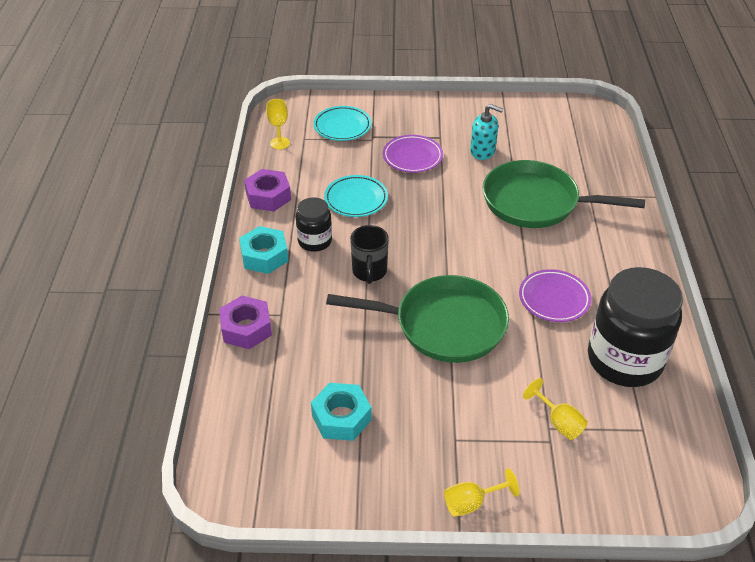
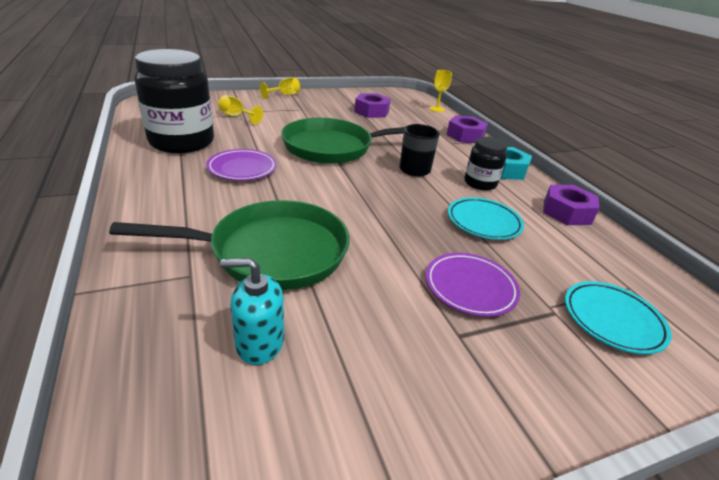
camera: 155 degrees right, 10 degrees down
yellow goblet [266,99,290,150] -> yellow goblet moved to [429,70,452,112]
turquoise nut [311,383,372,441] -> purple nut [354,93,391,118]
turquoise soap dispenser [470,104,503,160] -> turquoise soap dispenser moved to [220,258,284,365]

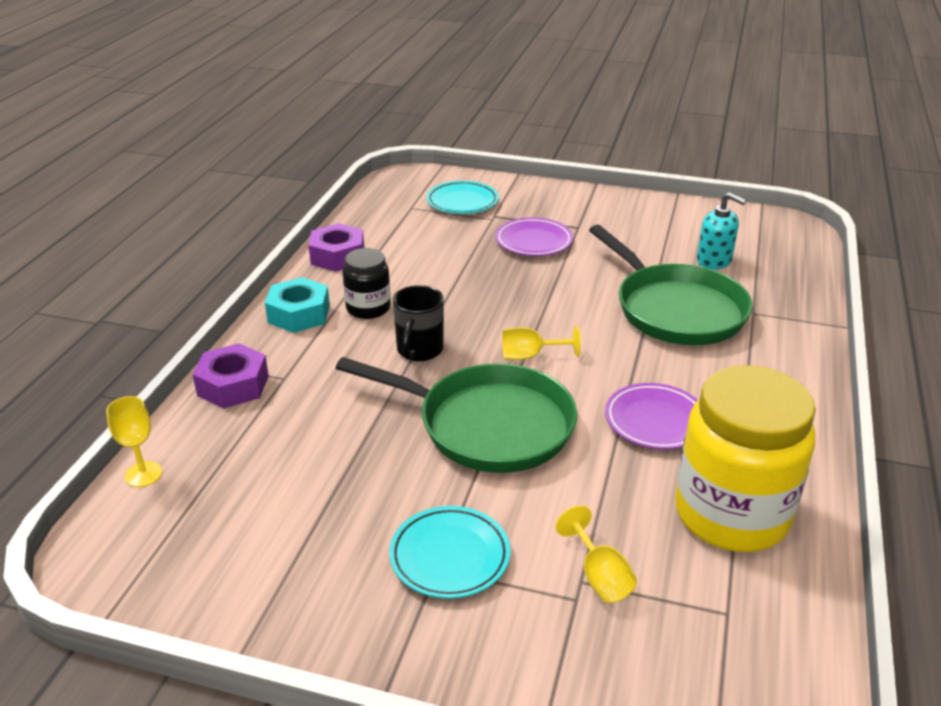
camera: 140 degrees left, 0 degrees up
green pan [109,200,350,290] -> green pan turned 150 degrees counterclockwise [589,225,753,345]
black jar [135,49,214,153] -> yellow jar [675,365,816,552]
yellow goblet [260,78,300,99] -> yellow goblet moved to [502,326,581,360]
purple nut [354,93,391,118] -> none
turquoise plate [448,197,524,240] -> turquoise plate moved to [389,506,510,599]

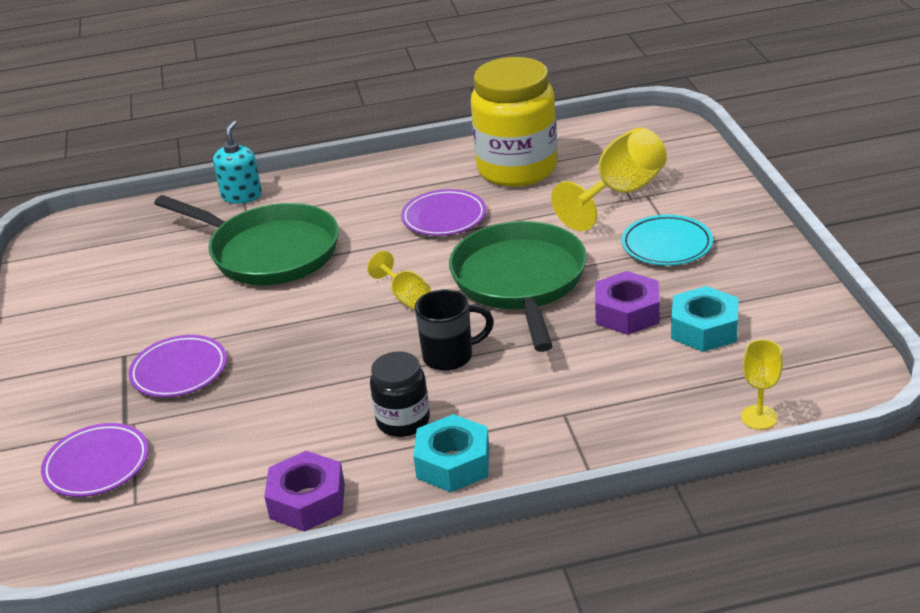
camera: 115 degrees left, 0 degrees up
purple nut [192,343,269,408] -> purple nut moved to [595,271,660,335]
turquoise plate [426,181,499,214] -> purple plate [41,423,149,497]
yellow goblet [556,505,637,603] -> yellow goblet [551,128,667,231], size x1.86
green pan [589,225,753,345] -> green pan turned 90 degrees clockwise [154,195,339,285]
turquoise soap dispenser [697,192,746,269] -> turquoise soap dispenser moved to [213,120,262,204]
none -> turquoise nut [671,286,739,352]

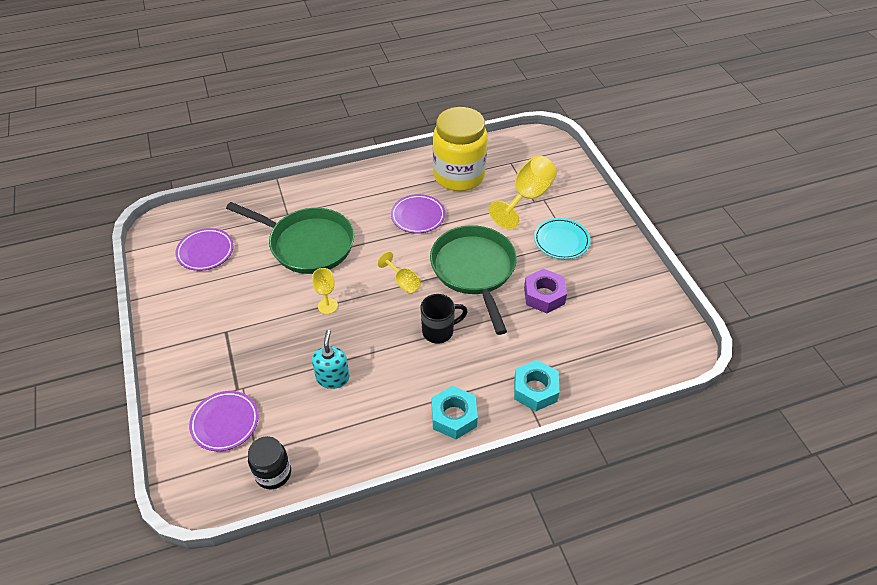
camera: 10 degrees left, 15 degrees up
purple plate [129,335,227,397] -> purple plate moved to [175,228,234,271]
turquoise soap dispenser [213,120,262,204] -> turquoise soap dispenser moved to [312,330,350,389]
purple nut [264,451,345,531] -> none
black jar [370,351,430,437] -> black jar moved to [248,436,291,489]
turquoise nut [671,286,739,352] -> turquoise nut moved to [514,360,559,411]
yellow goblet [741,340,783,430] -> yellow goblet moved to [312,268,338,314]

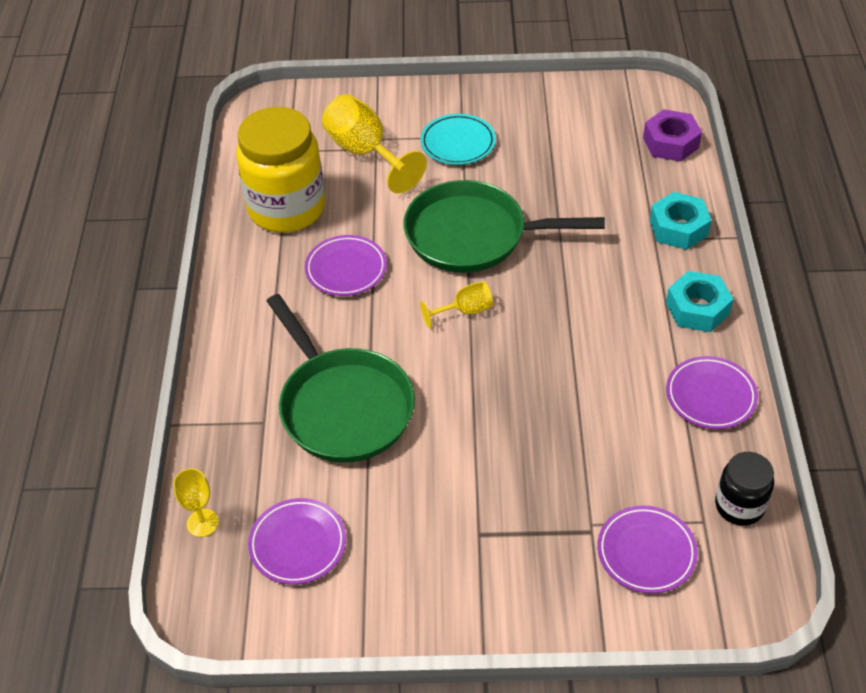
camera: 70 degrees left, 0 degrees up
green pan [226,202,354,274] -> green pan turned 105 degrees clockwise [267,294,415,463]
yellow goblet [312,268,338,314] -> yellow goblet moved to [173,468,219,537]
turquoise soap dispenser [312,330,350,389] -> none
black mug [421,294,468,344] -> none
purple nut [524,269,567,313] -> purple nut moved to [643,109,702,162]
none -> purple plate [666,356,758,429]

